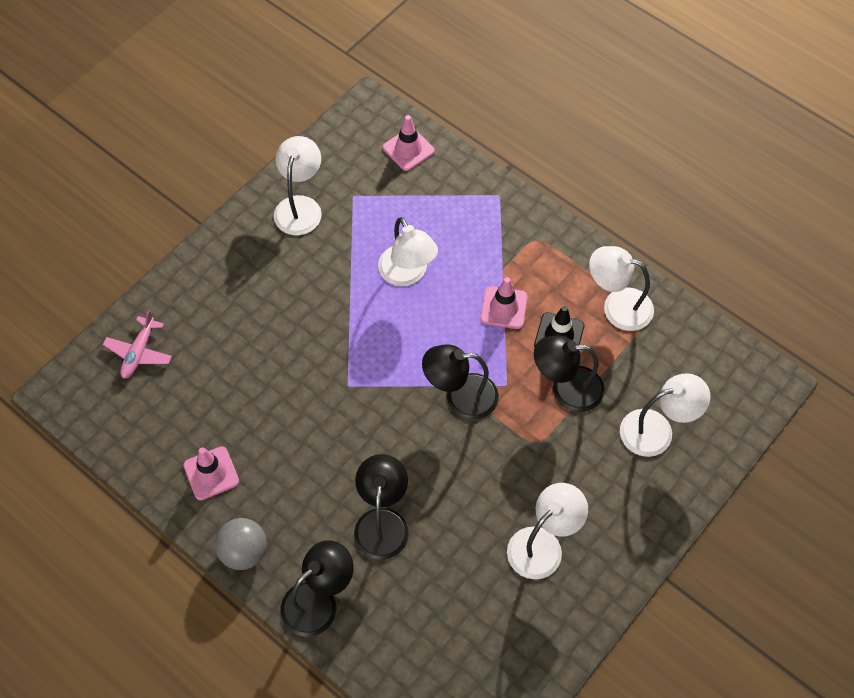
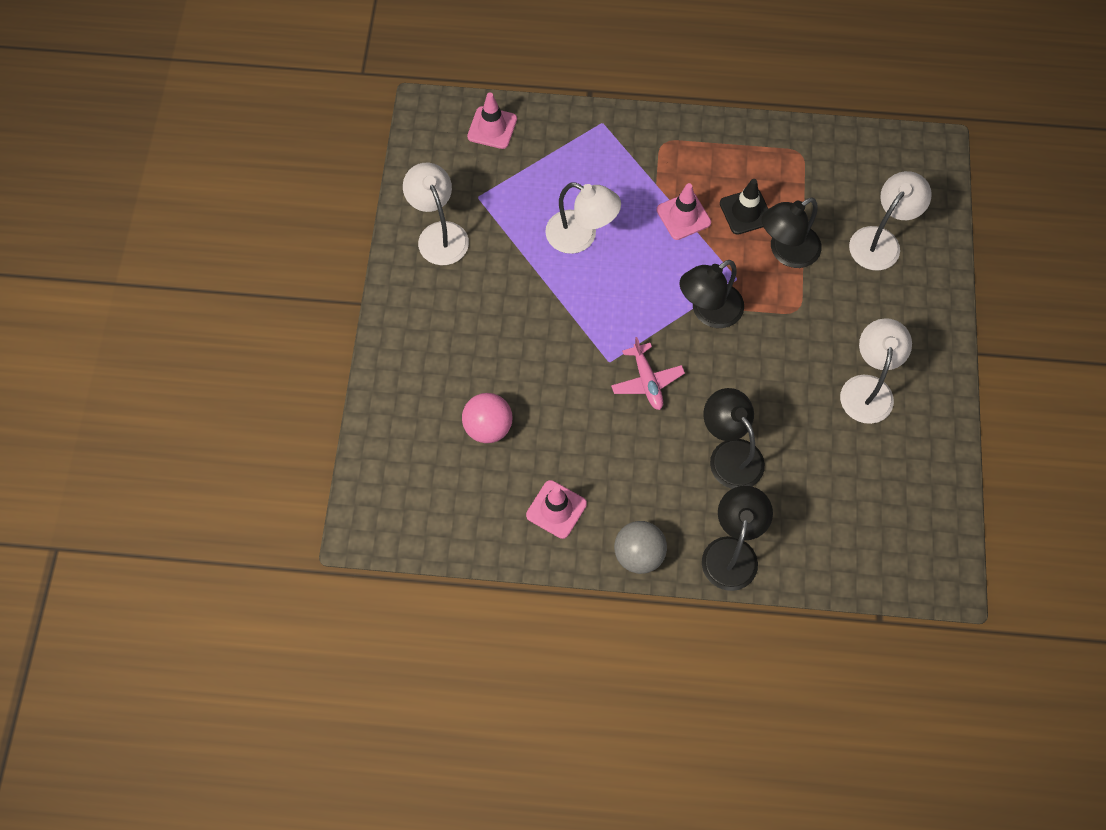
camera: 35 degrees left, 5 degrees up
pink plane [103,310,172,379] -> pink plane moved to [611,337,685,410]
white lamp [589,246,654,331] -> none
none -> pink ball [462,393,512,443]

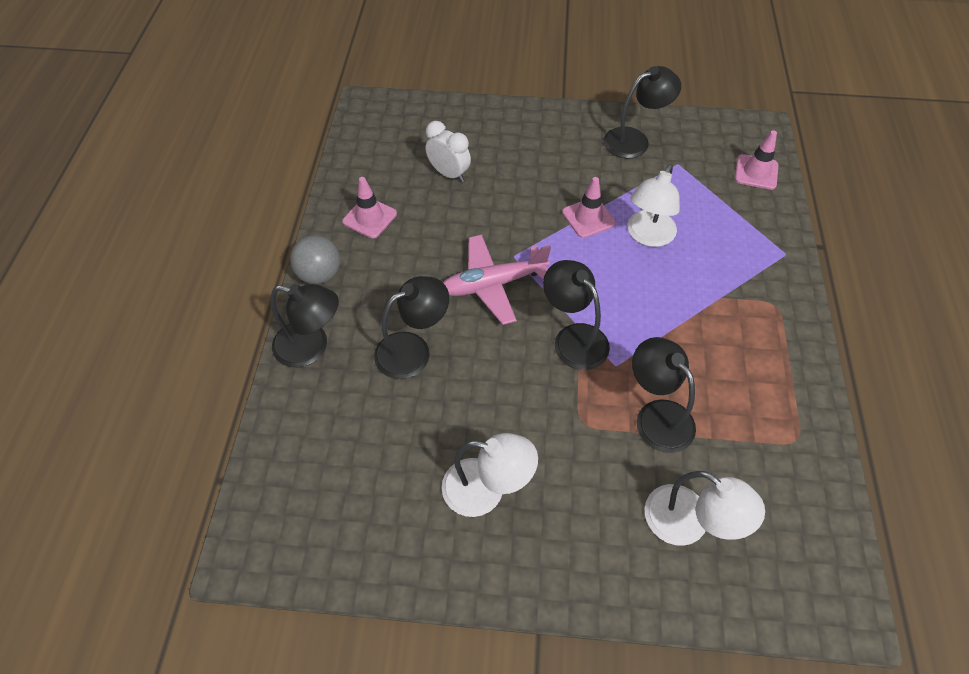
camera: 90 degrees right, 10 degrees down
white lamp [403,163,469,265] -> black lamp [603,66,681,158]
pink ball [462,393,512,443] -> white clock [425,121,471,182]
pink plane [611,337,685,410] -> pink plane [443,235,551,325], size x1.53
pink traffic cone [656,183,711,240] -> pink traffic cone moved to [562,177,616,238]
black traffic cone [720,179,768,235] -> none

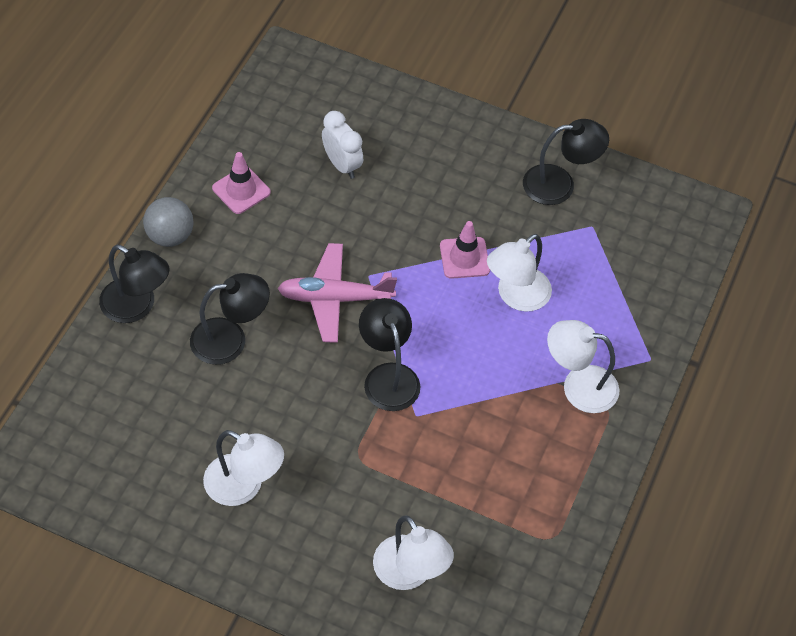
camera: 15 degrees right, 0 degrees up
black lamp [632,337,696,453] -> none
pink traffic cone [735,130,778,190] -> none
none -> white lamp [547,320,620,413]

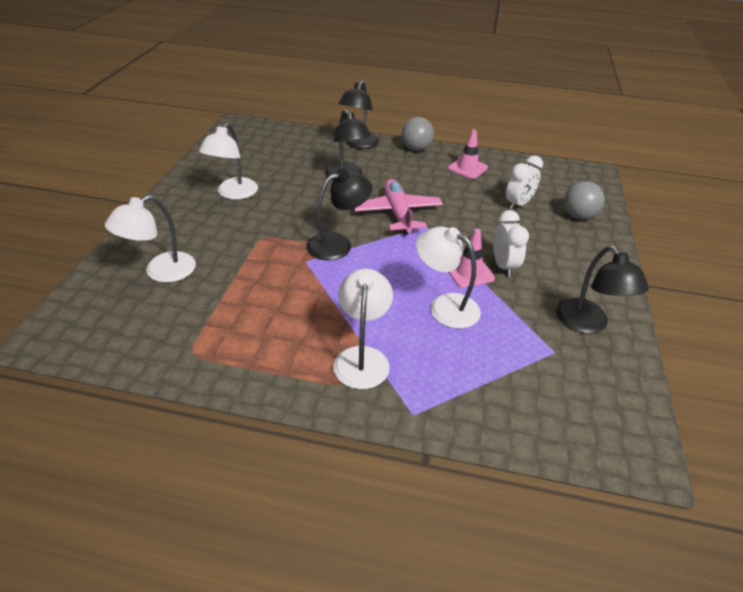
camera: 80 degrees right, 15 degrees down
none -> white clock [493,210,529,277]
none -> grey ball [564,181,605,220]

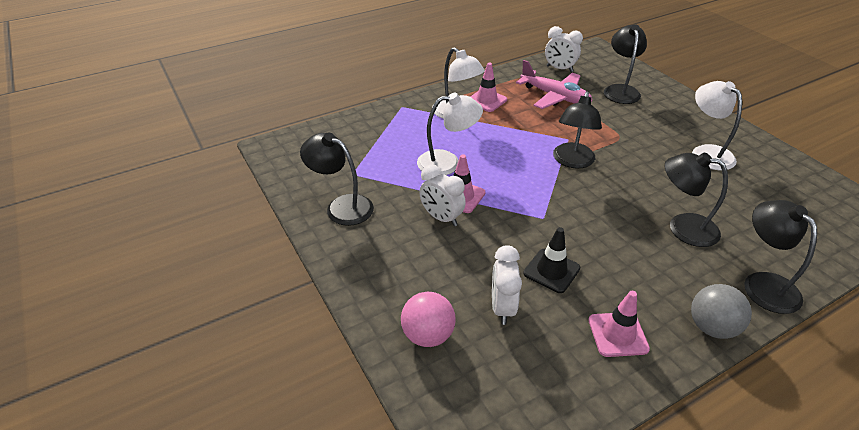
camera: 140 degrees right, 0 degrees up
white lamp [105,195,196,283] -> black lamp [604,25,647,104]
pink plane [354,179,443,235] -> pink plane moved to [516,60,592,109]
grey ball [564,181,605,220] -> pink ball [401,292,455,347]
none -> pink traffic cone [470,62,507,112]
none -> black traffic cone [523,227,580,293]
none -> white clock [545,26,583,72]

